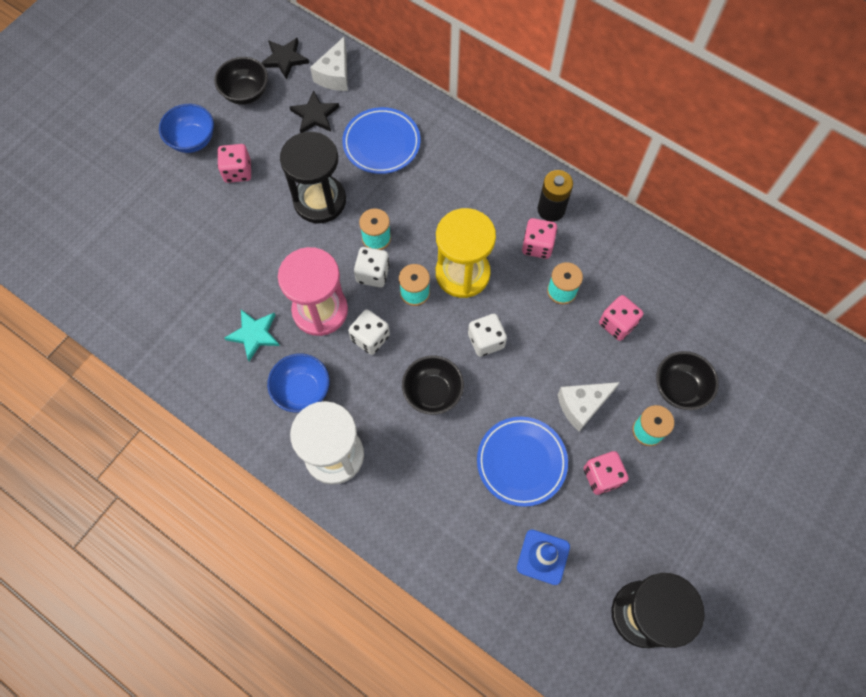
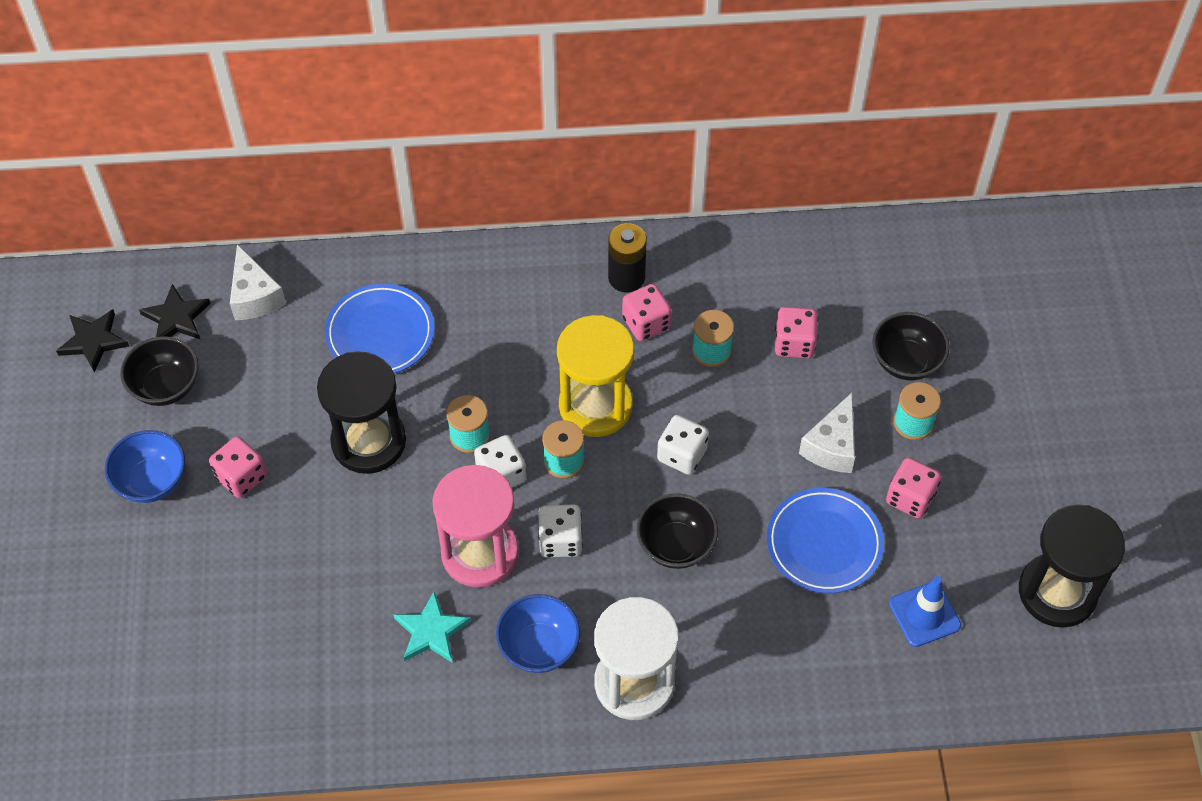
camera: 40 degrees left, 10 degrees down
black star [290,90,339,133] -> black star moved to [56,309,129,373]

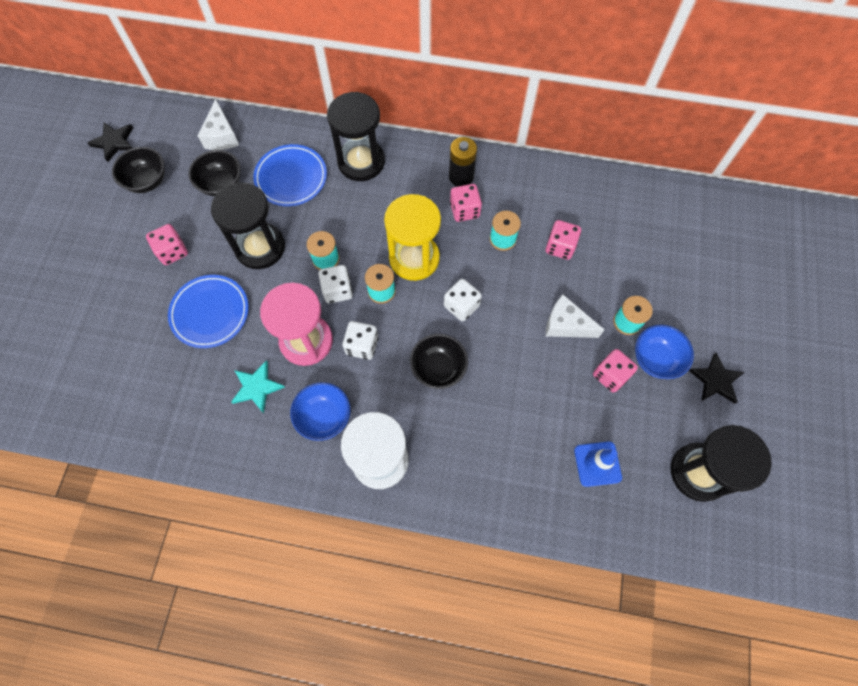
camera: 15 degrees right, 10 degrees up
blue bowl [105,430,185,503] -> blue bowl moved to [635,325,694,379]
black star [139,284,211,339] -> black star moved to [689,353,745,404]
blue plate [767,488,884,593] -> blue plate moved to [168,275,249,348]
white cheese [799,393,855,473] -> white cheese turned 75 degrees clockwise [546,295,605,338]
black bowl [872,312,950,380] -> black bowl moved to [189,150,241,196]
none -> black hourglass [327,92,385,181]

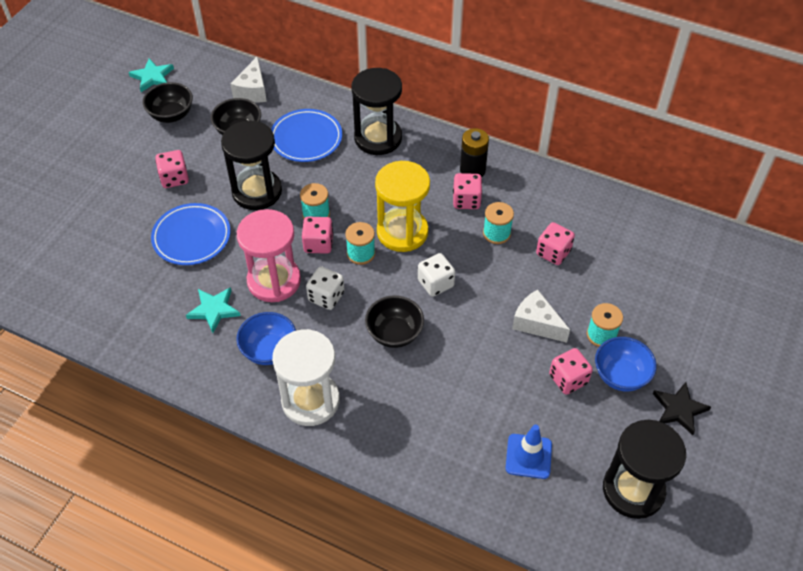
camera: 15 degrees right, 15 degrees down
black star [88,123,133,162] -> turquoise star [129,58,174,92]
white dice [319,265,353,303] -> pink dice [302,217,333,254]

